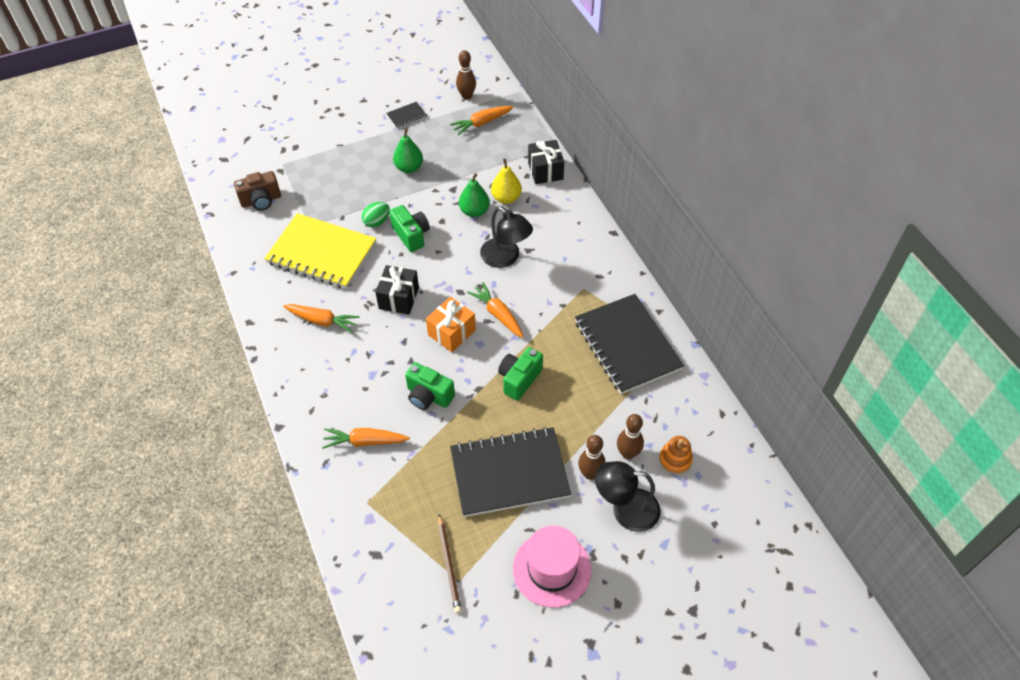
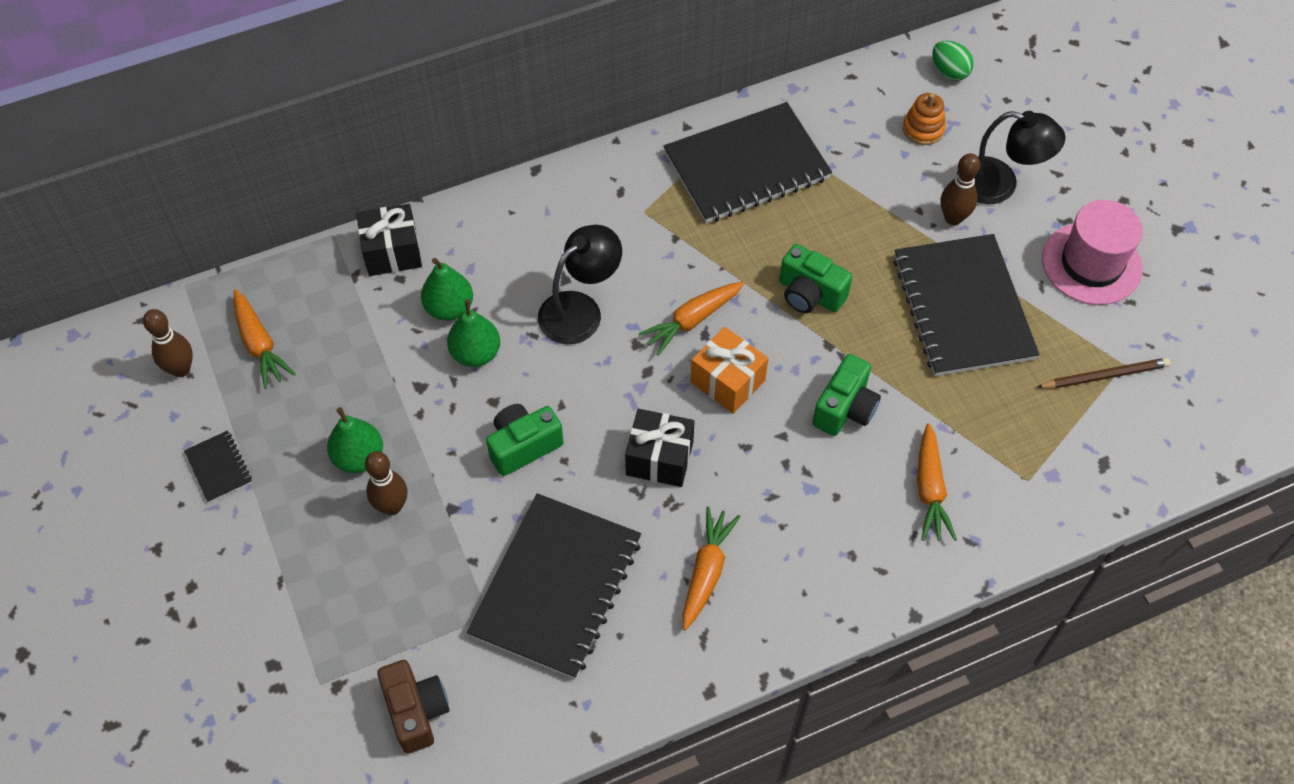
camera: 90 degrees left, 5 degrees up
yellow notebook [264,213,376,289] -> black notebook [467,493,641,679]
green egg [361,202,390,227] -> green egg moved to [932,41,974,81]
yellow pear [491,158,522,204] -> green pear [421,258,473,321]
black lamp [595,461,661,532] -> black lamp turned 75 degrees counterclockwise [957,111,1065,204]
brown bowling pin [617,414,644,459] -> brown bowling pin moved to [365,451,407,515]

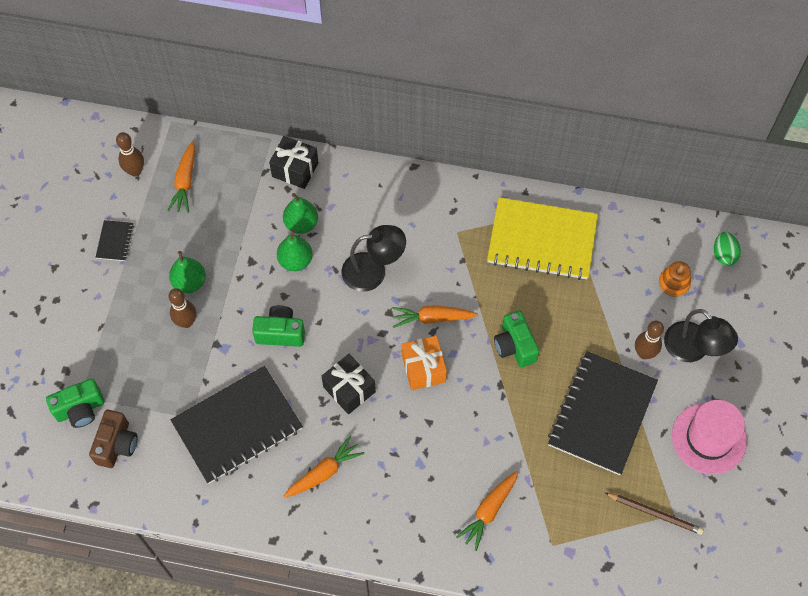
camera: 35 degrees right, 5 degrees up
black notebook [664,102,832,223] -> yellow notebook [487,197,598,280]
green camera [812,354,881,436] -> green camera moved to [46,378,104,428]

